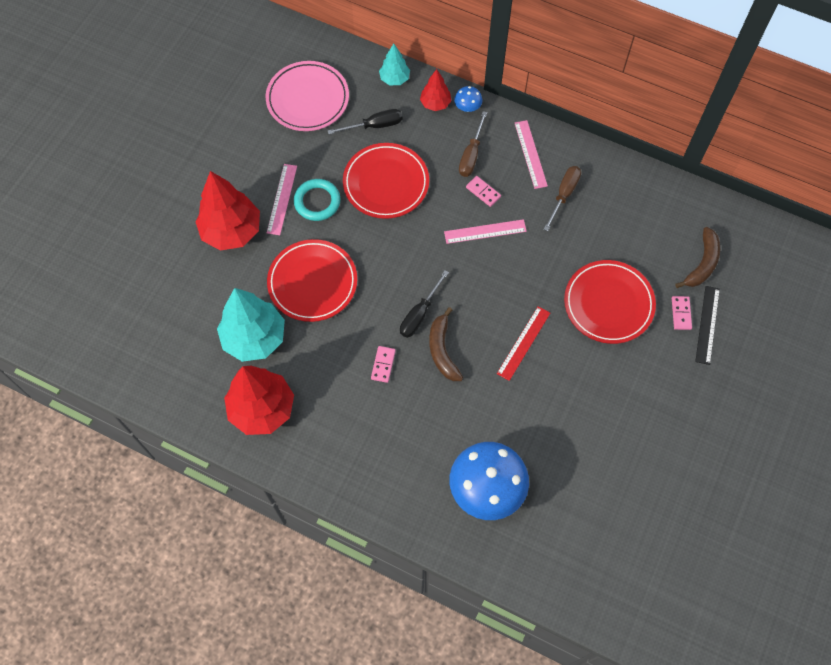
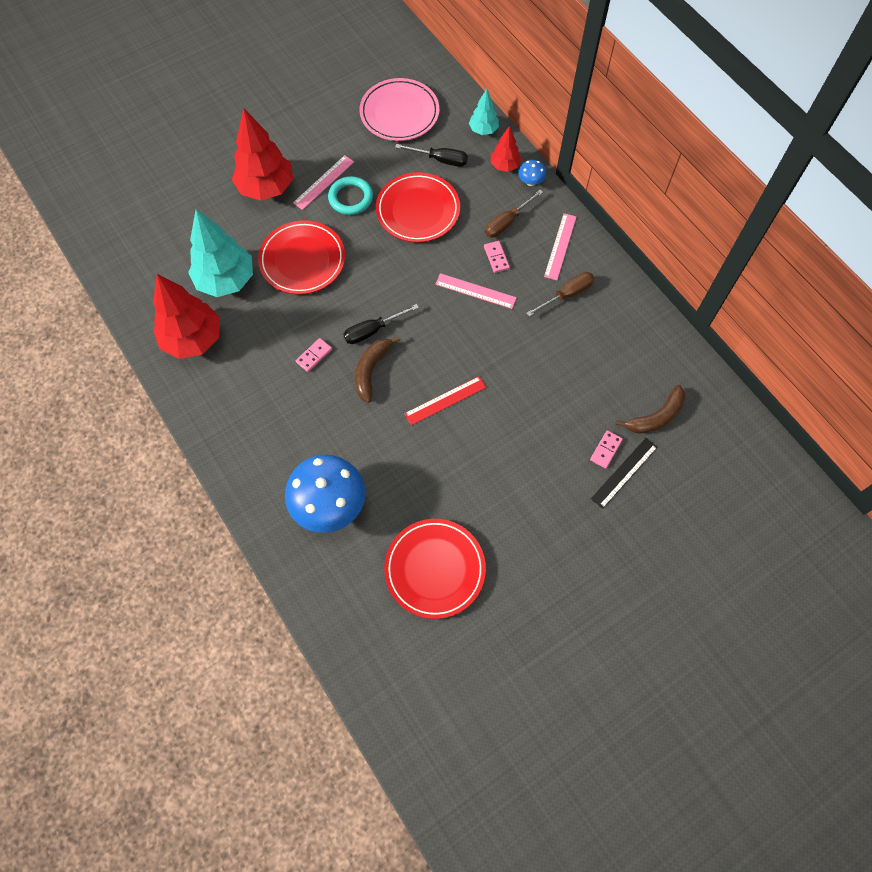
camera: 30 degrees right, 0 degrees up
red plate [564,260,656,344] -> red plate moved to [384,519,486,619]

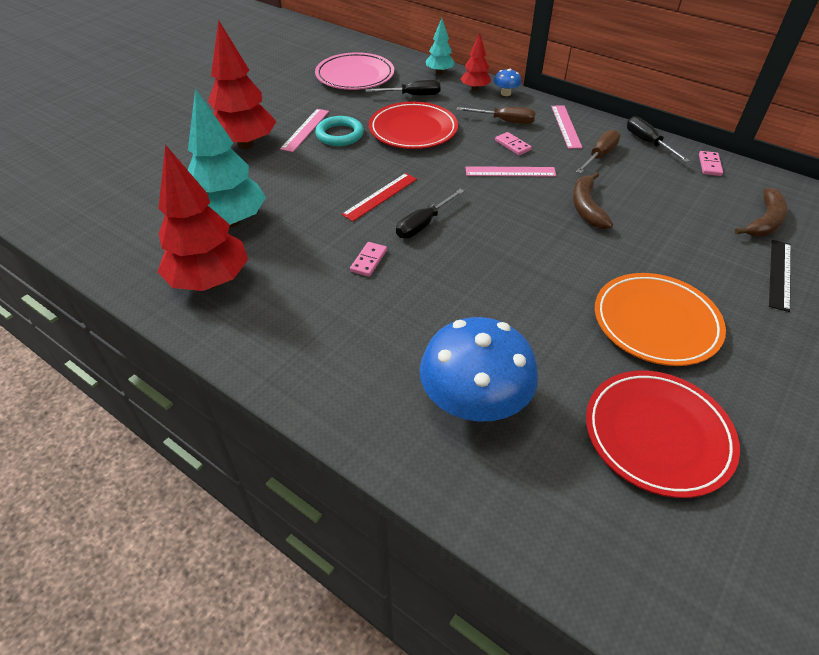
camera: 20 degrees left, 20 degrees down
red plate [258,220,345,295] -> none
brown banana [355,336,401,403] -> brown banana moved to [573,172,613,229]
red ruler [404,376,486,425] -> red ruler moved to [341,173,417,221]
brown screwdriver [485,190,543,238] -> brown screwdriver turned 105 degrees counterclockwise [456,107,536,124]
pink domino [590,430,623,469] -> pink domino moved to [699,151,723,176]
none -> orange plate [595,273,726,366]
none -> black screwdriver [627,116,690,162]

